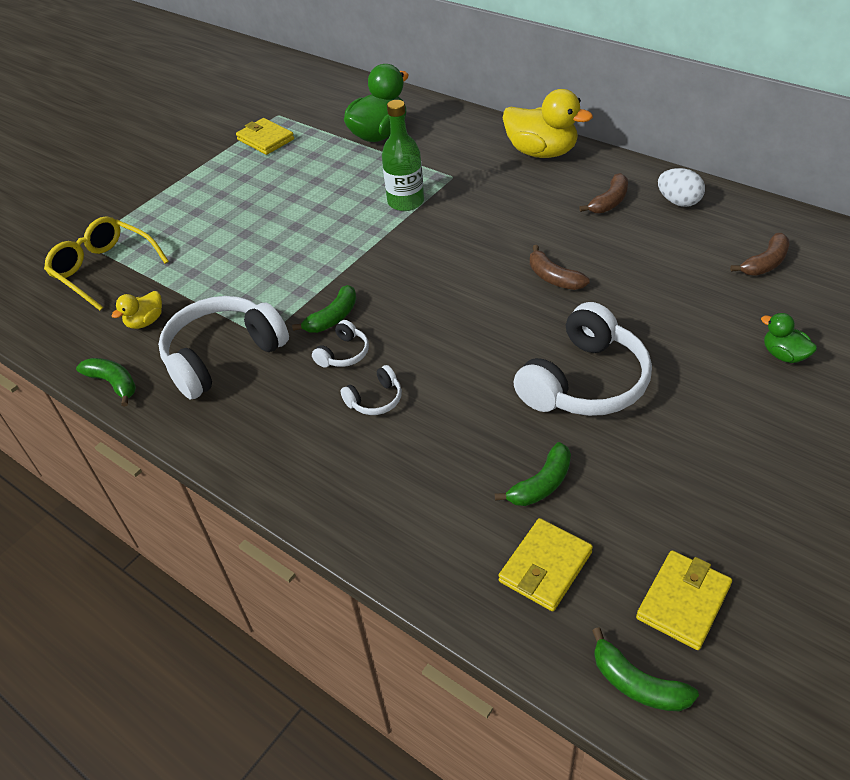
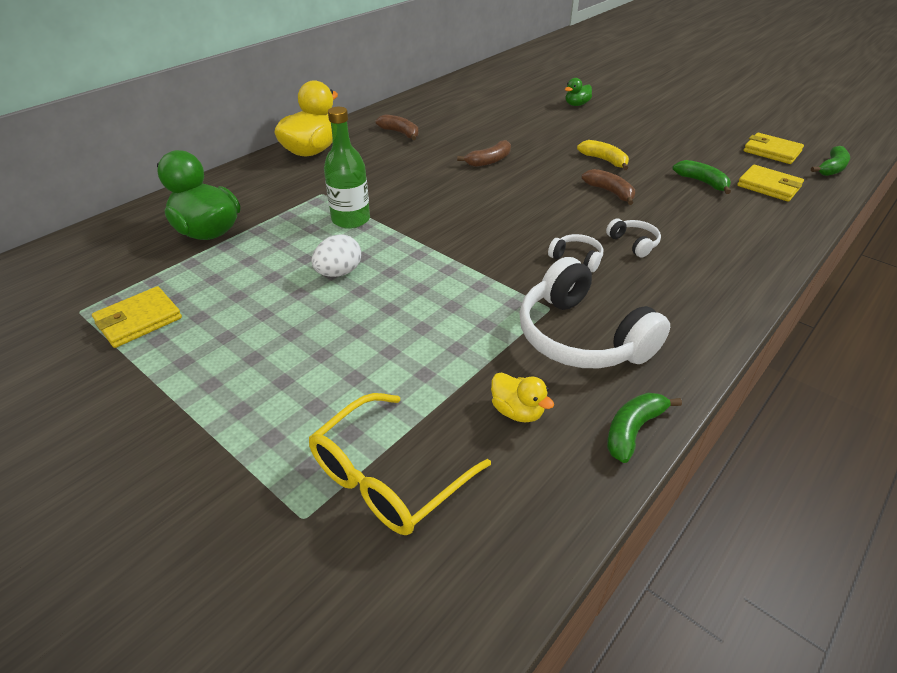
camera: 90 degrees left, 5 degrees down
green banana [292,285,357,333] -> none
white headphones [513,302,652,416] -> yellow banana [577,140,629,170]
white egg [658,168,705,207] -> white egg moved to [311,234,361,277]
brown banana [730,233,790,276] -> brown banana moved to [581,169,635,205]

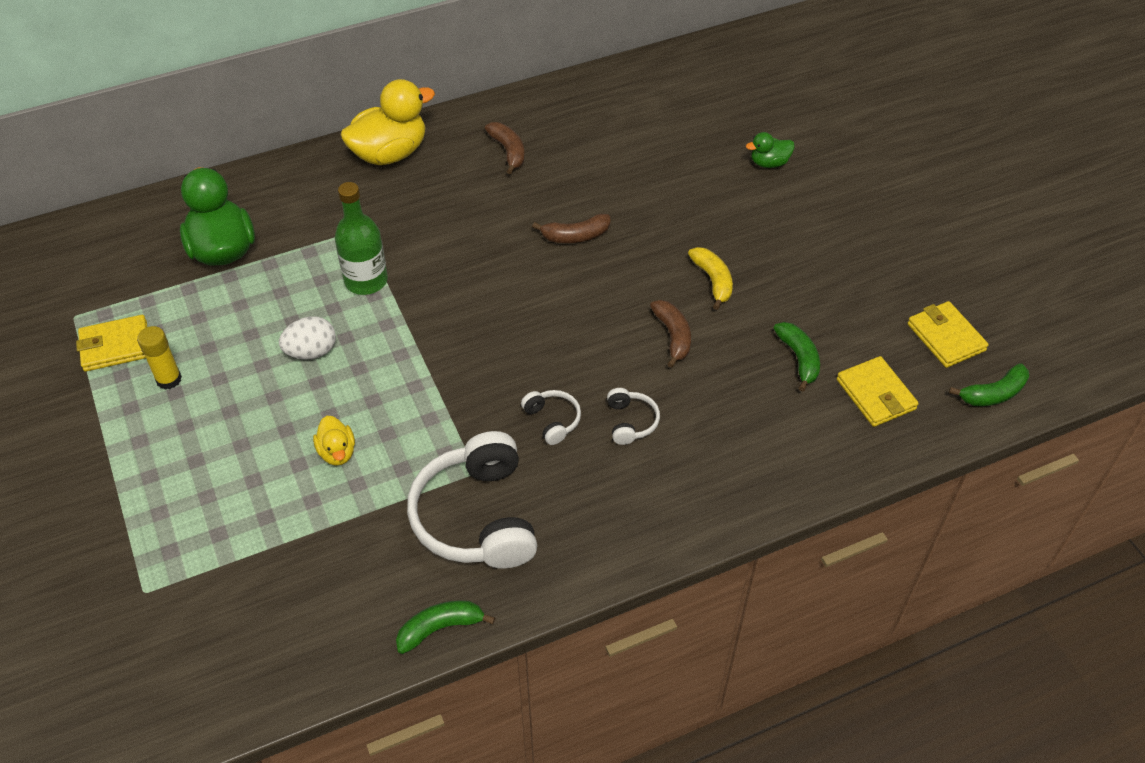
camera: 25 degrees right, 10 degrees up
yellow glasses [309,393,491,535] -> none
yellow duck [491,372,554,423] -> yellow duck moved to [313,416,355,466]
none -> yellow glue stick [137,326,182,389]

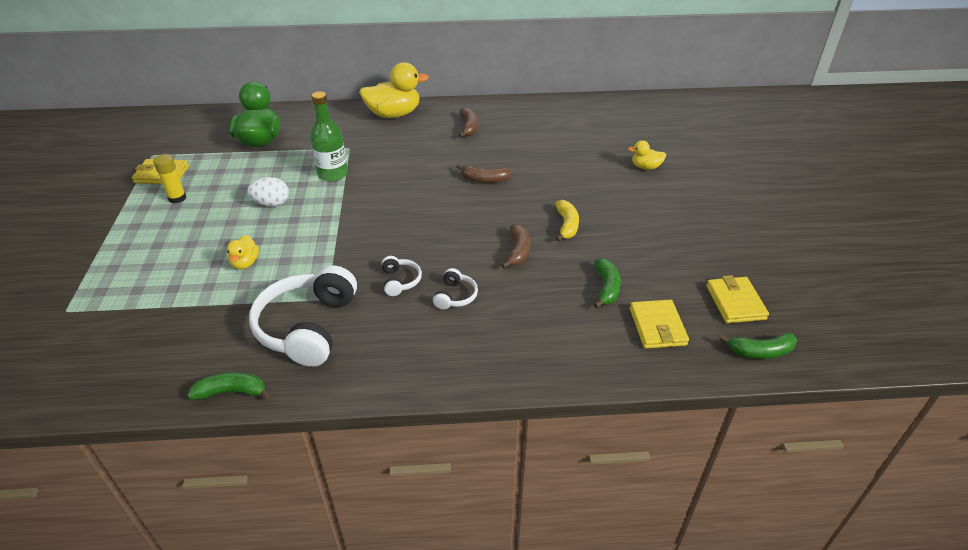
camera: 20 degrees right, 10 degrees down
green duck [746,132,795,168] -> yellow duck [628,140,666,170]

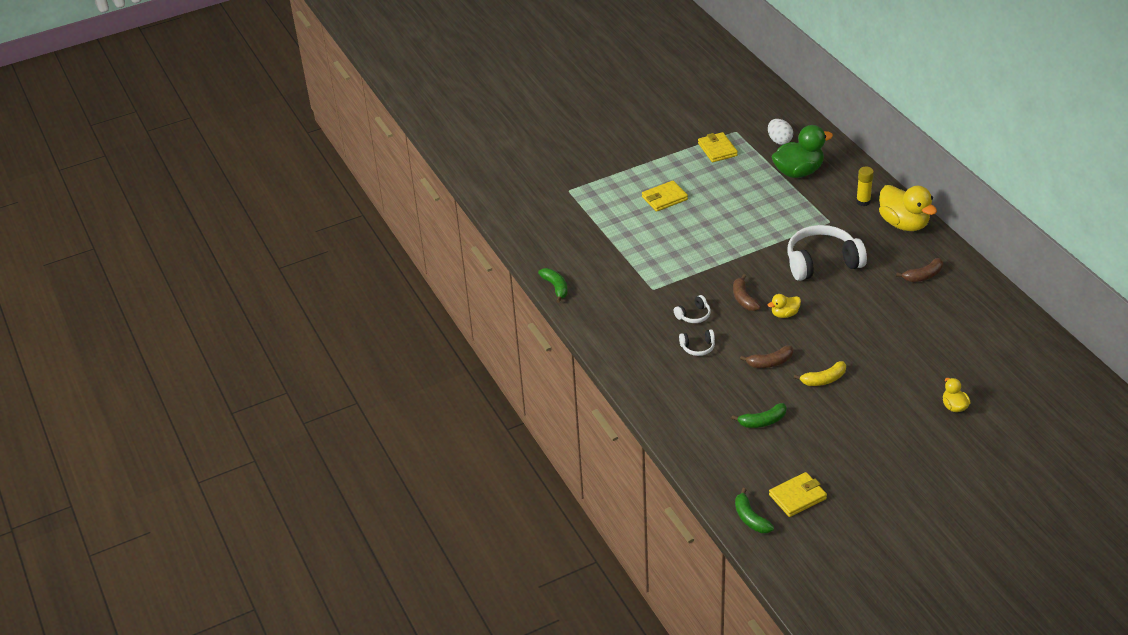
camera: 70 degrees right, 0 degrees up
yellow glue stick [153,154,186,204] -> yellow glue stick moved to [856,167,874,206]
yellow duck [227,235,259,269] -> yellow duck moved to [768,294,801,318]
white egg [247,177,289,207] -> white egg moved to [768,119,793,145]
white headphones [249,266,357,367] -> white headphones moved to [787,225,867,281]
green bottle [310,91,348,182] -> none
brown banana [456,164,513,183] -> brown banana moved to [733,274,761,311]
yellow wallet [630,299,689,349] -> yellow wallet moved to [642,181,688,212]

